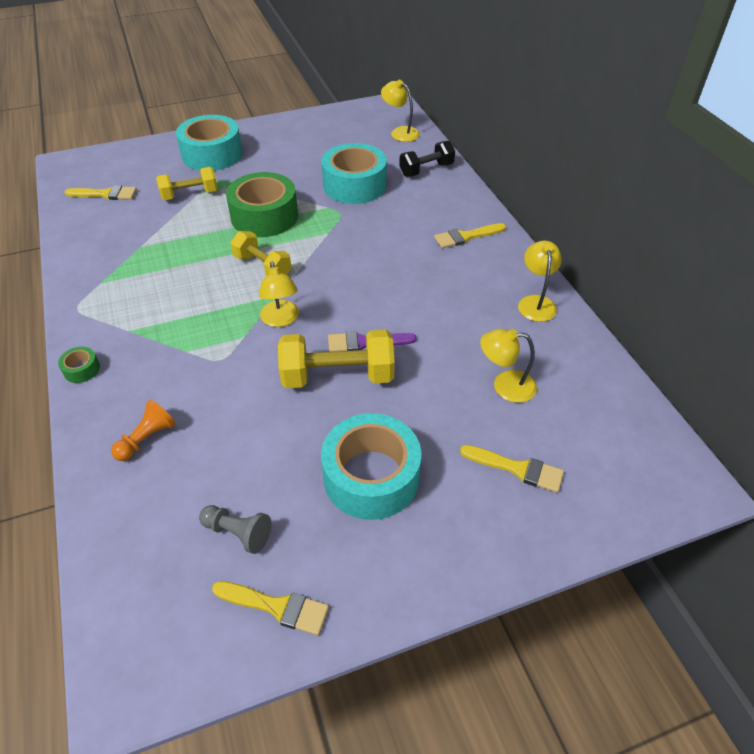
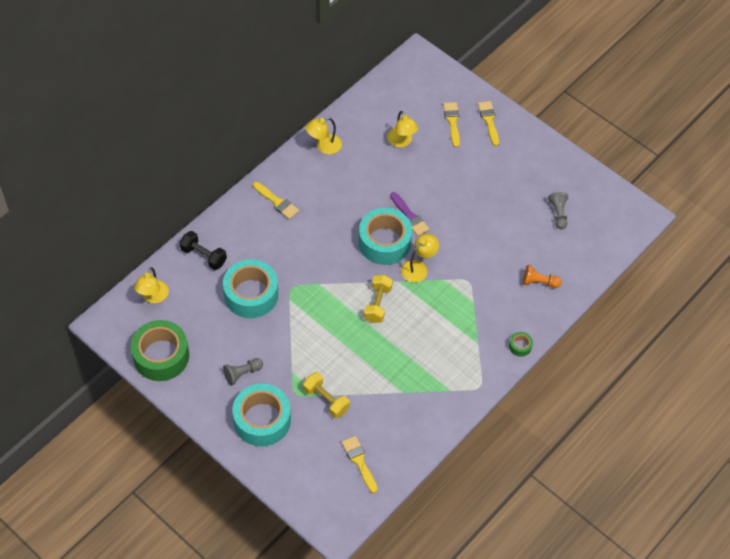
camera: 120 degrees left, 10 degrees up
yellow brush [212,581,329,635] -> yellow brush moved to [478,101,499,146]
green tape [226,172,298,237] -> green tape moved to [131,320,189,381]
yellow dumbbell [278,330,395,388] -> none
turquoise tape [321,413,421,520] -> turquoise tape moved to [359,208,412,265]
none -> grey pawn [223,358,263,386]

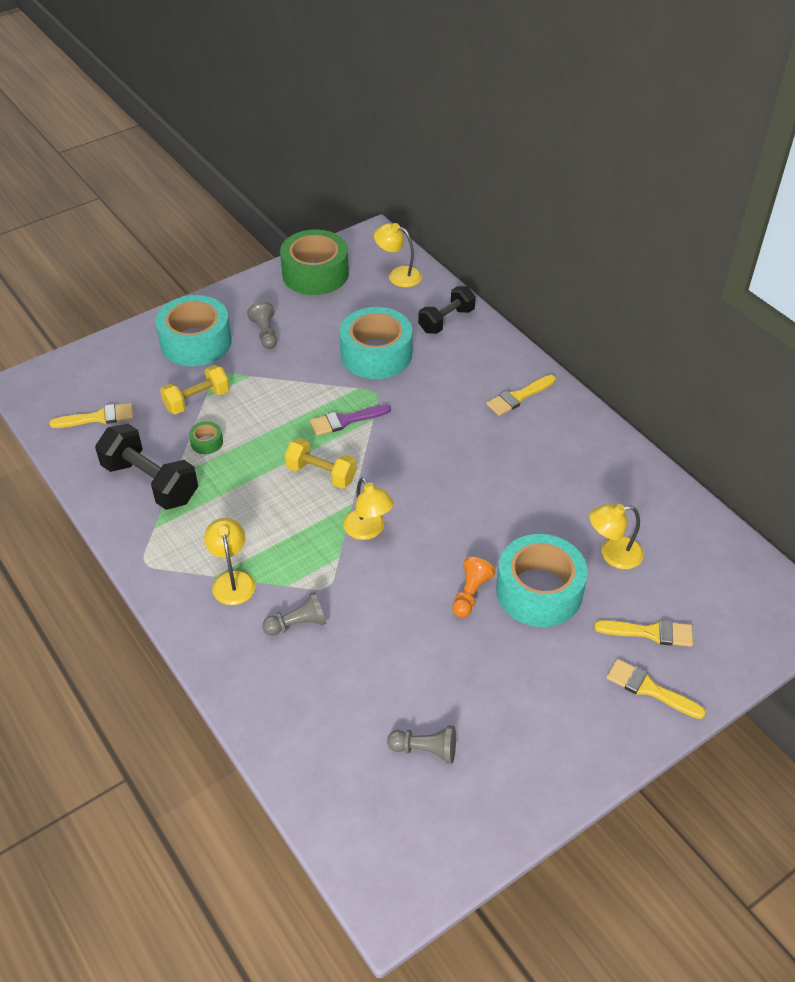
camera: 105 degrees right, 10 degrees down
yellow lamp [306,117,342,154] -> yellow lamp moved to [204,518,255,605]
turquoise tape [359,208,412,265] -> turquoise tape moved to [496,534,588,627]
purple brush [390,192,429,236] -> purple brush moved to [310,404,391,436]
yellow brush [478,101,499,146] -> yellow brush turned 150 degrees counterclockwise [606,659,706,719]
green tape [509,332,533,357] -> green tape moved to [189,421,223,454]
orange pawn [523,265,562,288] -> orange pawn moved to [452,557,495,618]
none -> black dumbbell [95,424,198,510]
none -> grey pawn [262,592,327,636]

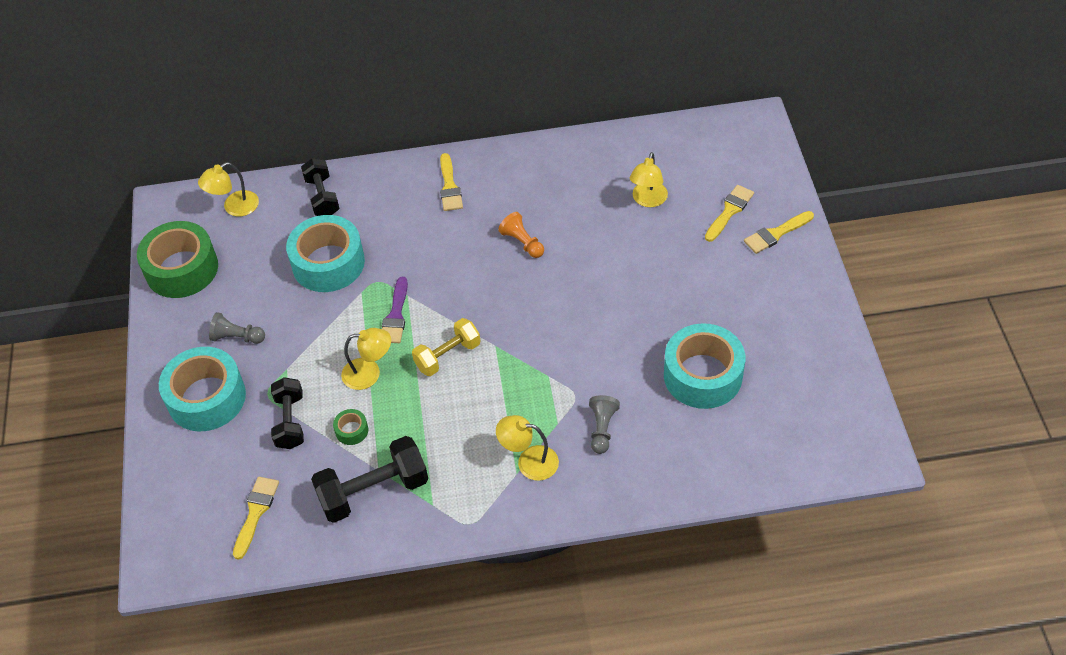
camera: 60 degrees left, 5 degrees up
yellow dumbbell [160,365,230,414] -> black dumbbell [271,377,304,449]
yellow lamp [344,477,394,540] -> yellow lamp moved to [341,328,391,390]
grey pawn [387,725,456,764] -> none
orange pawn [452,557,495,618] -> orange pawn moved to [498,212,544,258]
turquoise tape [496,534,588,627] -> turquoise tape moved to [664,323,745,409]

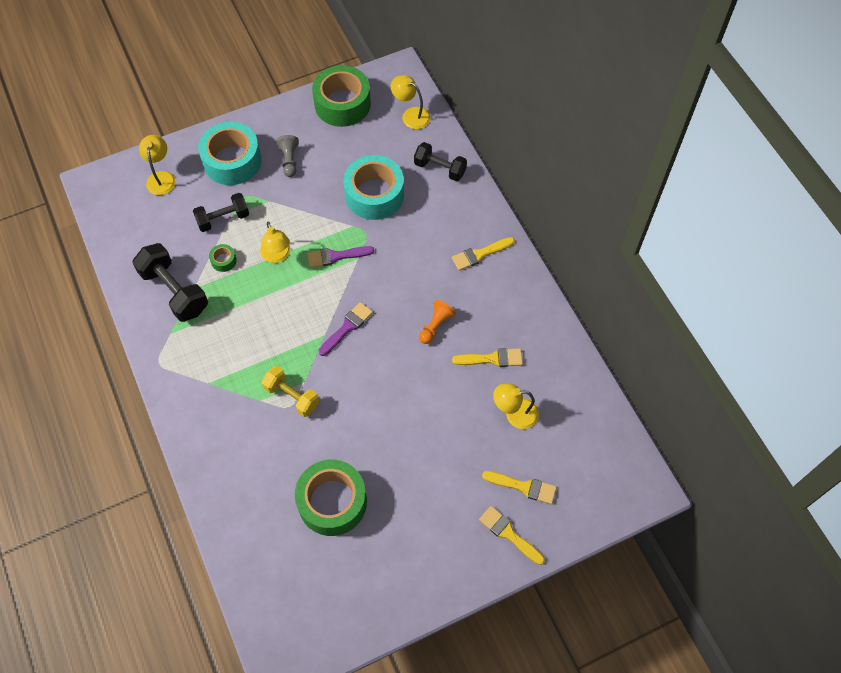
camera: 70 degrees right, 10 degrees up
yellow brush [233,477,279,560] -> yellow brush moved to [452,348,523,367]
black dumbbell [301,158,340,216] -> black dumbbell turned 60 degrees clockwise [414,142,467,181]
yellow dumbbell [412,318,480,376] -> yellow dumbbell moved to [262,366,319,417]
yellow lamp [496,415,559,481] -> yellow lamp moved to [139,135,176,195]
grey pawn [589,395,620,454] -> none
turquoise tape [664,323,745,409] -> green tape [295,460,367,536]
none -> purple brush [319,302,373,356]

